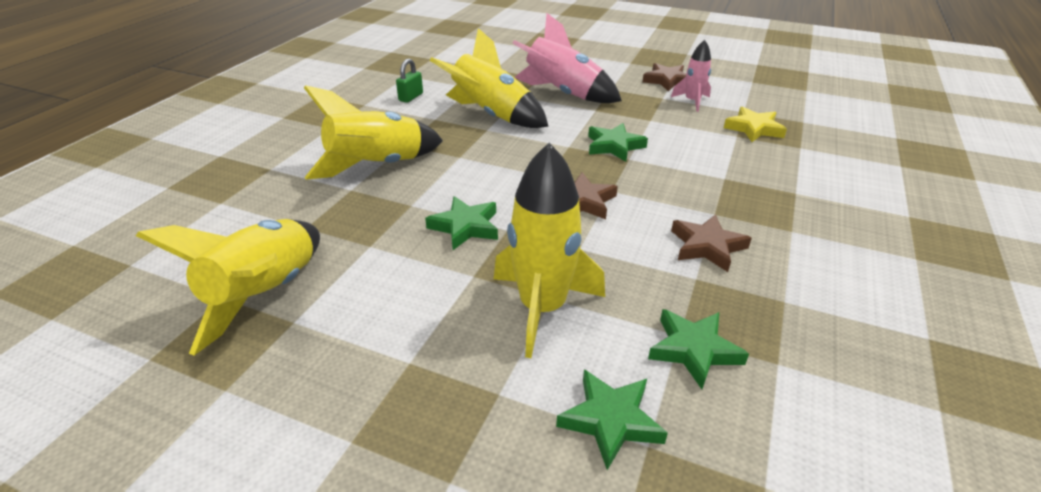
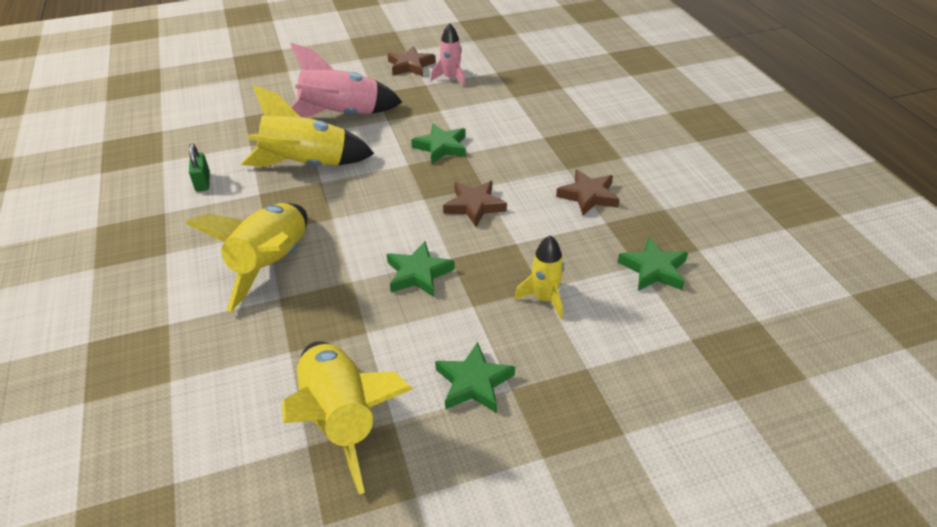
camera: 40 degrees left, 5 degrees up
yellow rocket [494,143,605,358] -> yellow rocket [514,235,564,319], size x0.55
green star [556,370,668,470] -> green star moved to [435,342,515,413]
yellow star [724,106,787,142] -> none

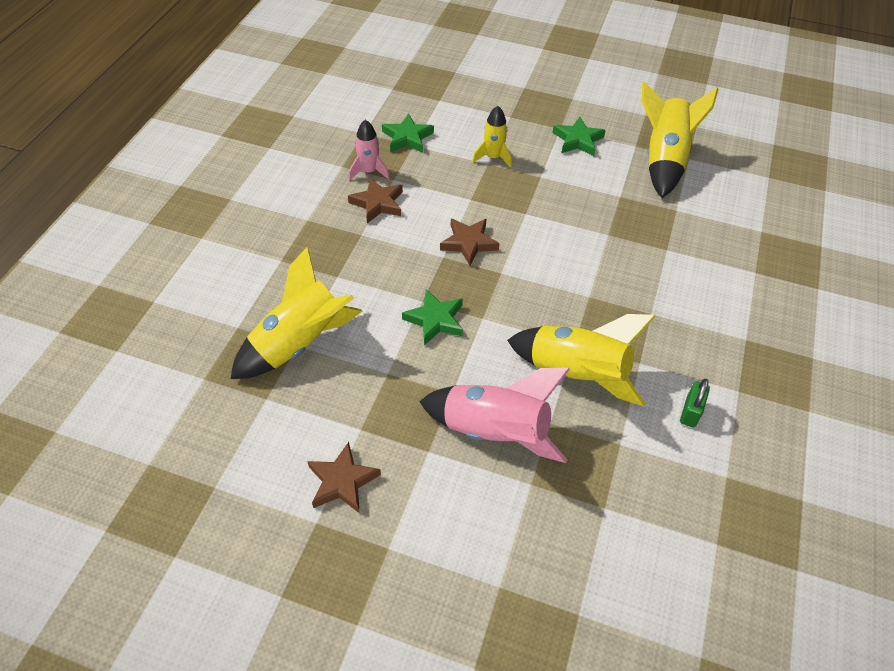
camera: 145 degrees left, 10 degrees up
yellow rocket [186,203,308,312] -> yellow rocket moved to [231,247,362,379]
green star [387,241,455,297] -> none
pink rocket [431,23,466,87] -> pink rocket moved to [349,120,390,180]

